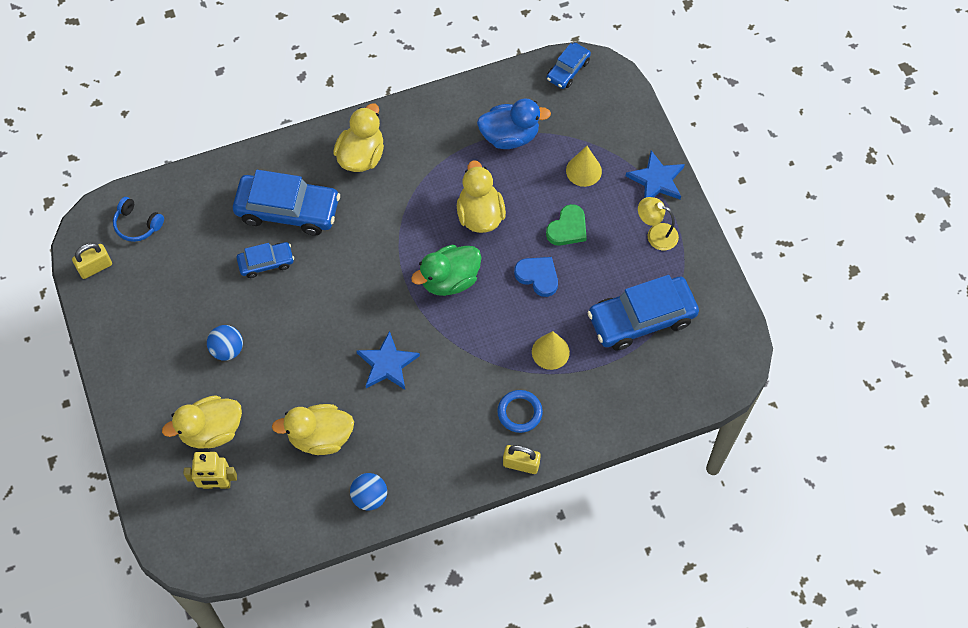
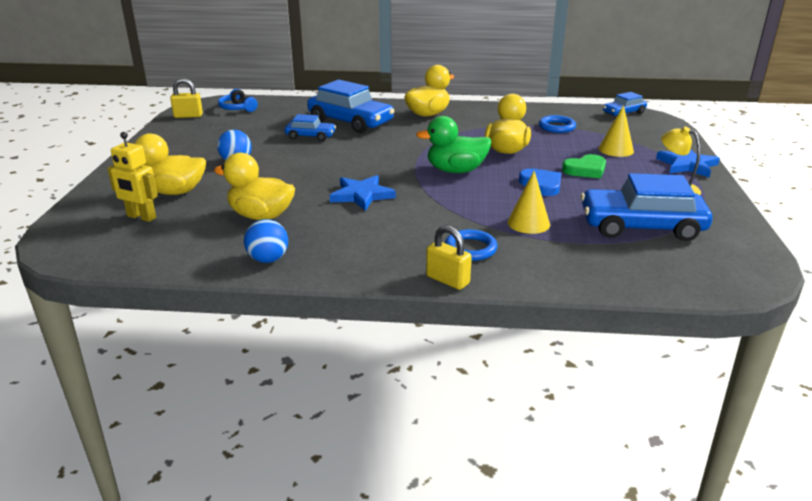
camera: 25 degrees right, 35 degrees down
blue duck [477,98,551,149] -> blue ring [539,115,576,133]

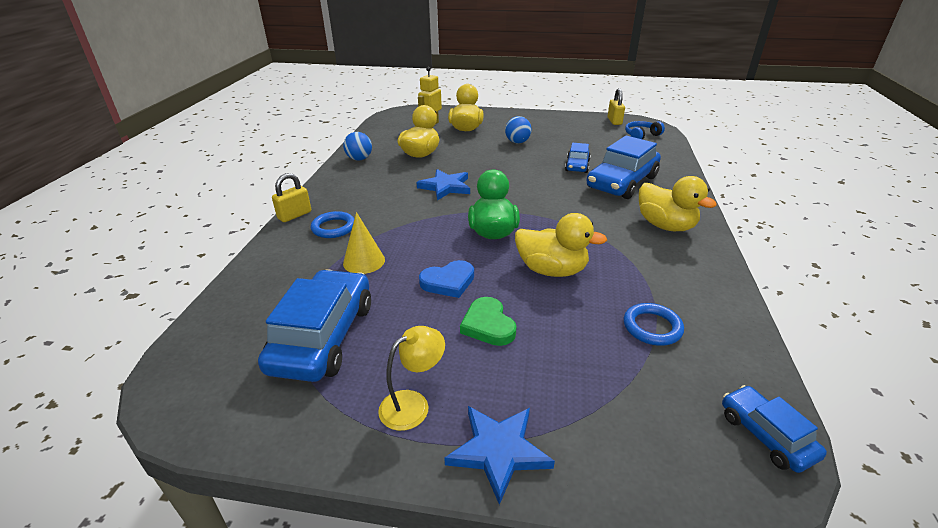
camera: 95 degrees right, 5 degrees up
yellow cone [599,105,634,157] -> none

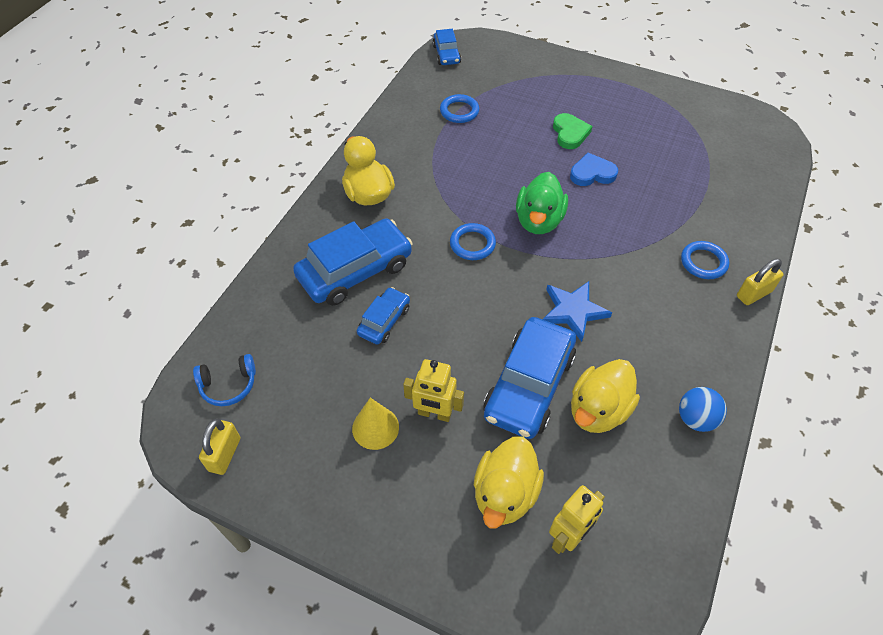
camera: 165 degrees left, 20 degrees up
blue car [258,269,371,382] -> blue car moved to [483,317,576,439]
yellow cone [343,212,385,274] -> yellow cone moved to [352,398,399,450]
yellow lamp [378,326,445,431] -> none
blue star [444,406,555,505] -> none
blue ball [505,116,532,144] -> yellow robot [403,359,464,422]
yellow duck [515,213,607,277] -> none
none -> blue ring [450,223,496,260]

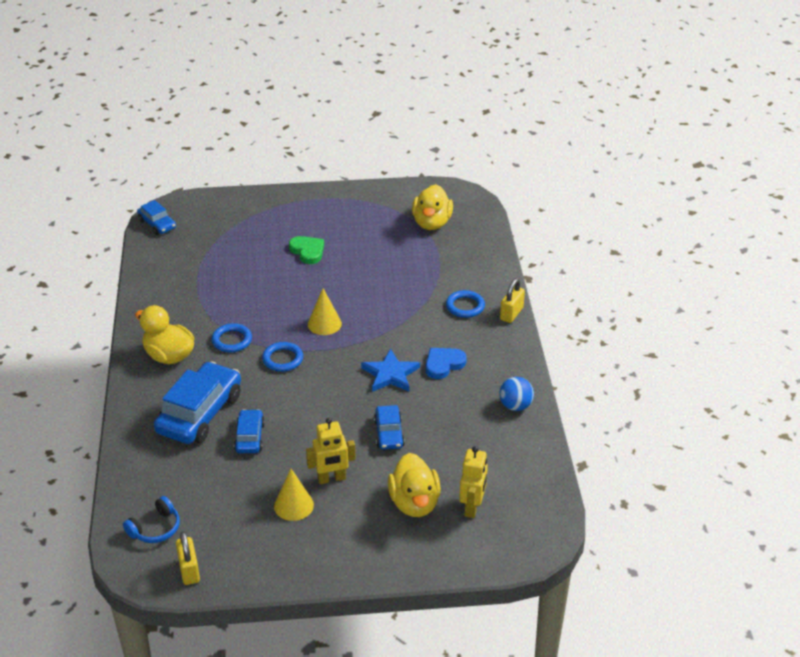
camera: 30 degrees left, 15 degrees down
blue ring [440,94,479,123] -> blue ring moved to [212,323,252,352]
blue car [483,317,576,439] -> blue car [374,405,405,450], size x0.53
green duck [516,172,568,234] -> yellow cone [308,288,342,335]
blue heart [570,153,618,186] -> blue heart moved to [426,348,467,379]
yellow duck [571,359,640,433] -> yellow duck moved to [412,184,453,230]

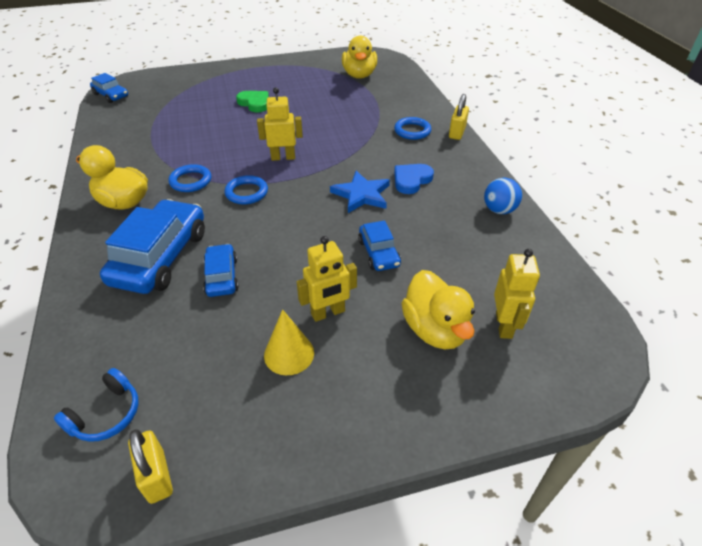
camera: 10 degrees left, 5 degrees up
yellow cone [308,288,342,335] -> yellow robot [257,88,303,161]

